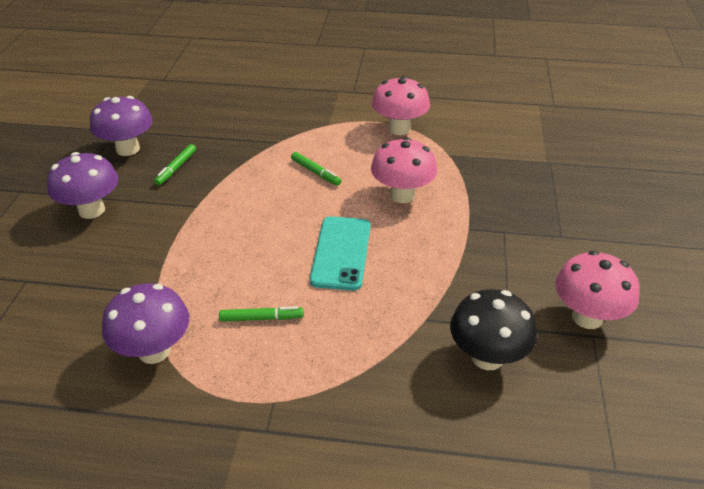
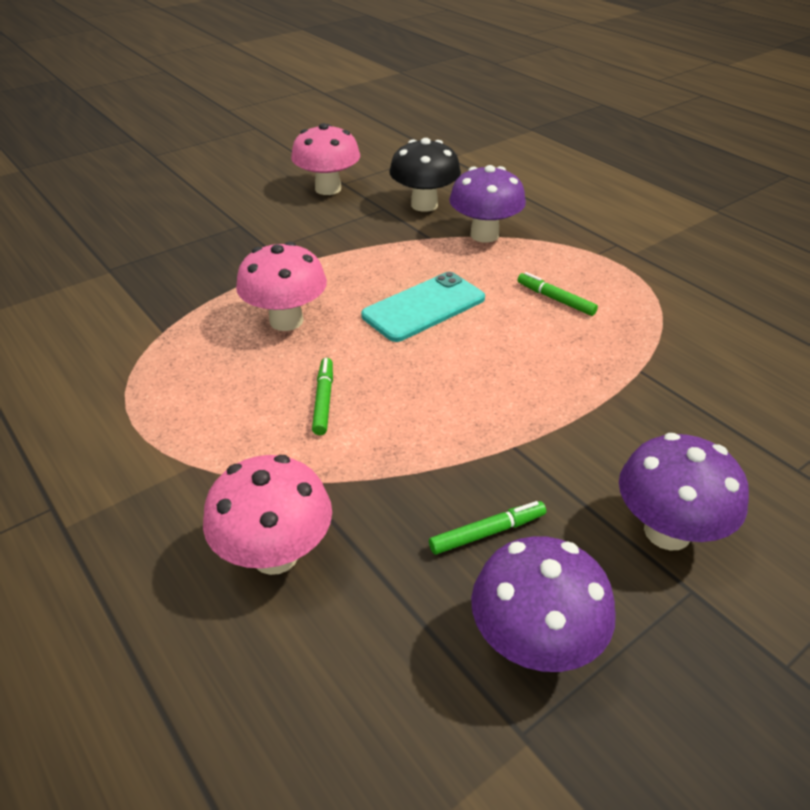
camera: 135 degrees left, 0 degrees up
purple mushroom [102,283,189,364] -> purple mushroom moved to [449,165,526,243]
pink mushroom [372,76,430,135] -> pink mushroom moved to [203,455,332,575]

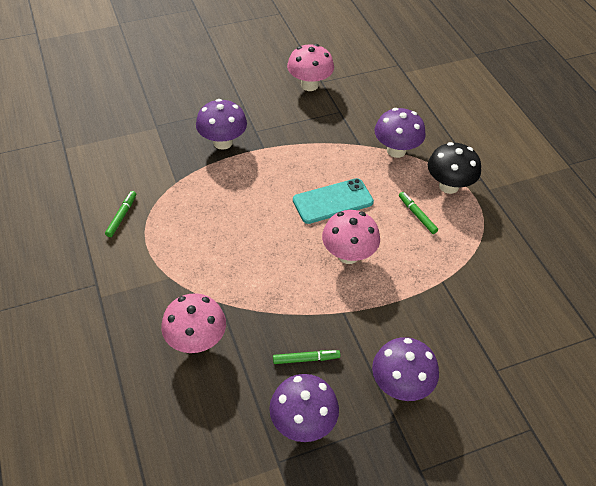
camera: 15 degrees right, 10 degrees up
pink mushroom [236,242,327,331] -> pink mushroom moved to [322,210,380,264]
green marker [312,358,333,435] -> green marker moved to [105,191,136,237]
black mushroom [389,138,461,212] -> black mushroom moved to [428,142,481,194]
none -> purple mushroom [196,99,247,150]

